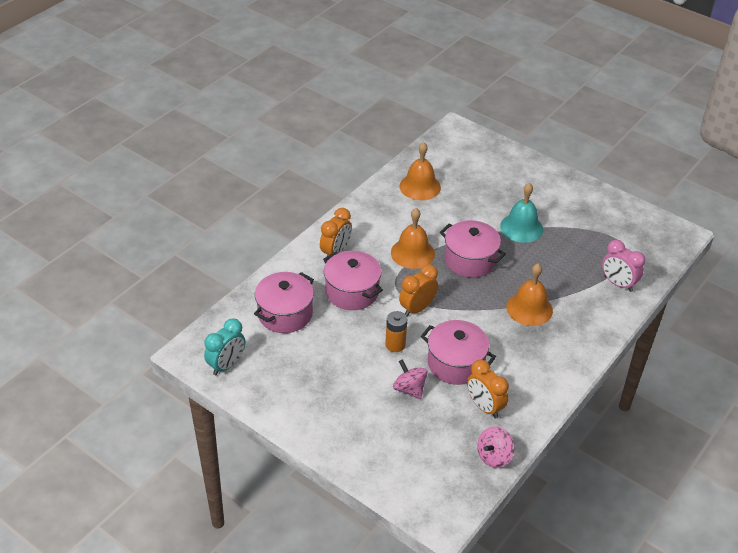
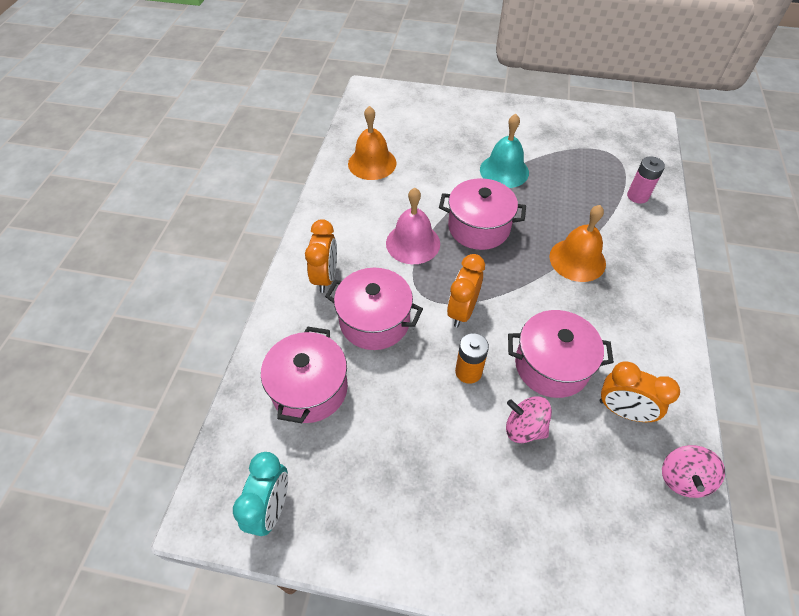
camera: 25 degrees left, 10 degrees up
orange bell [391,208,435,269] -> pink bell [386,188,440,264]
pink clock [602,240,645,292] -> pink battery [627,156,665,204]

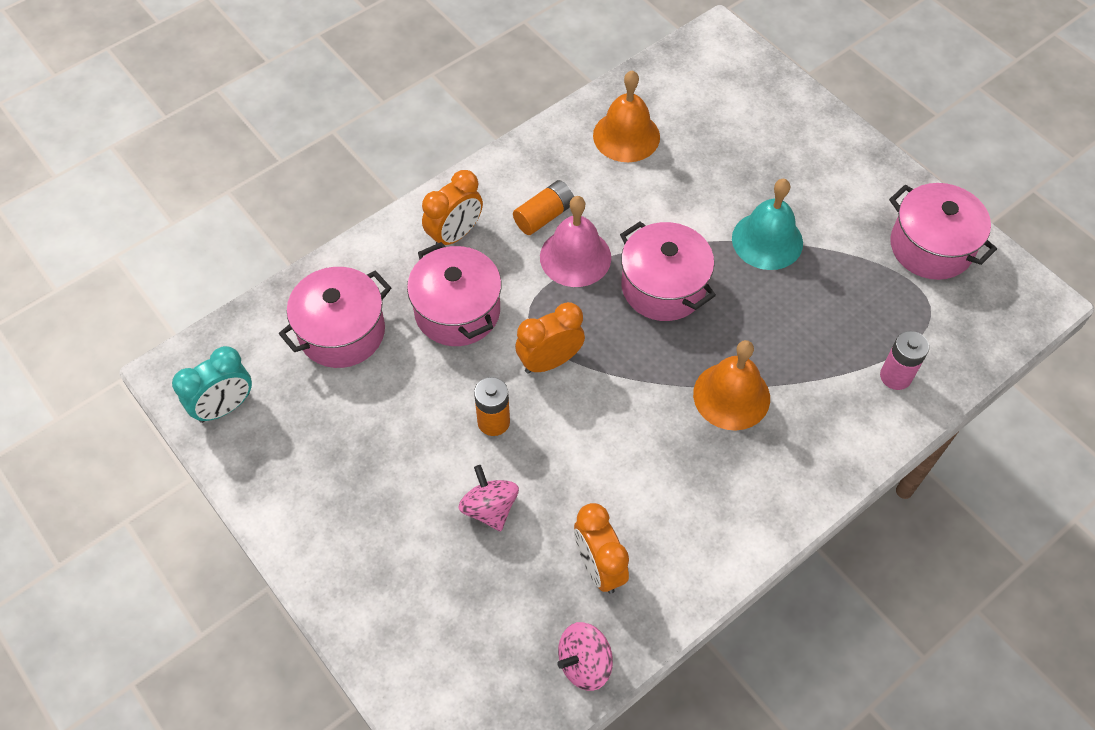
camera: 40 degrees right, 5 degrees up
pink pot [508,310,614,398] -> pink pot moved to [889,183,997,280]
none -> orange battery [513,180,574,235]

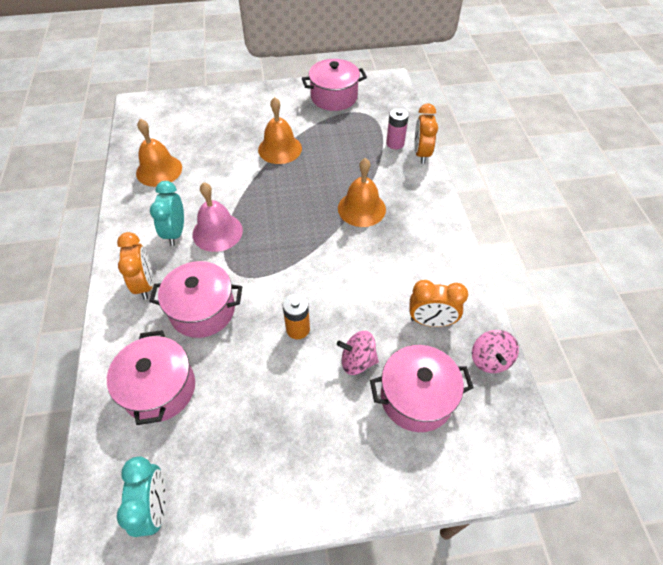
camera: 60 degrees left, 5 degrees down
orange battery [513,180,574,235] -> turquoise clock [150,181,184,246]
orange clock [515,302,585,374] -> orange clock moved to [414,103,438,164]
pink pot [620,221,716,321] -> pink pot moved to [370,345,474,432]
turquoise bell [732,179,803,270] -> orange bell [258,97,302,164]

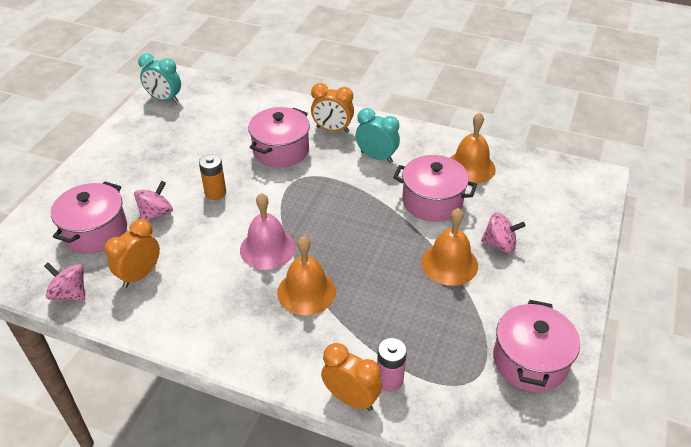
camera: 120 degrees right, 10 degrees down
pink pot [107,330,195,425] -> pink pot moved to [393,155,477,222]
pink bell [192,182,243,252] -> pink bell moved to [240,193,295,270]
none -> pink spinning top [481,212,525,253]

